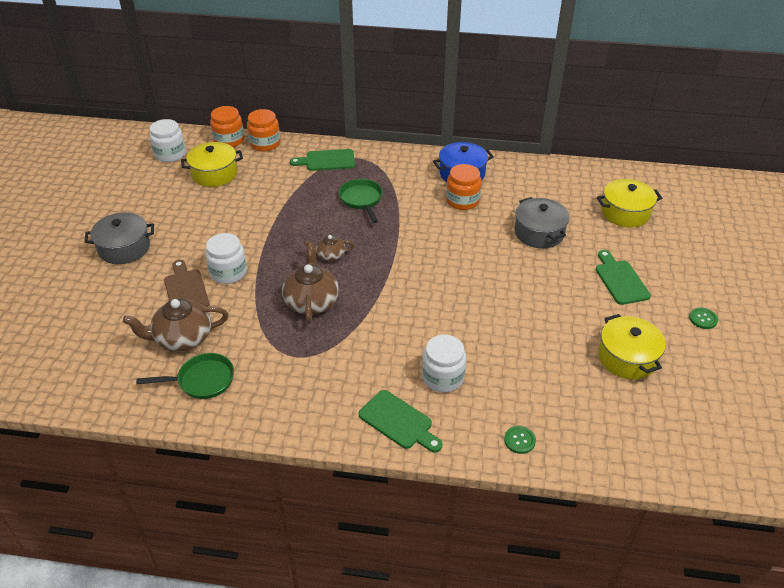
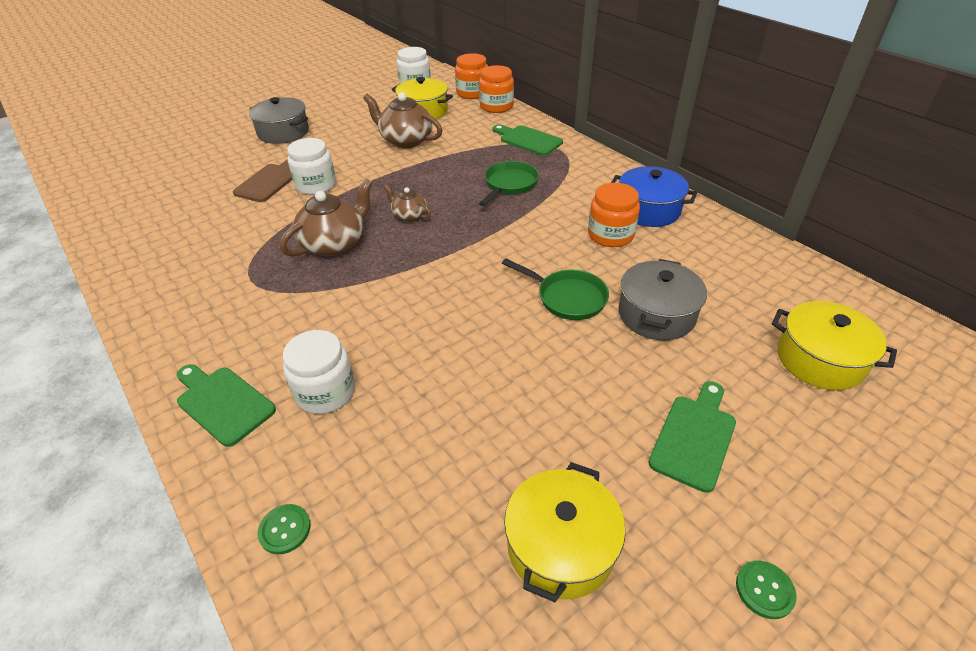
camera: 45 degrees right, 0 degrees up
brown teapot [123,298,229,351] -> brown teapot moved to [363,92,443,148]
green pan [136,353,234,399] -> green pan moved to [502,258,609,320]
green cutting board [359,390,443,453] -> green cutting board turned 135 degrees clockwise [177,364,276,447]

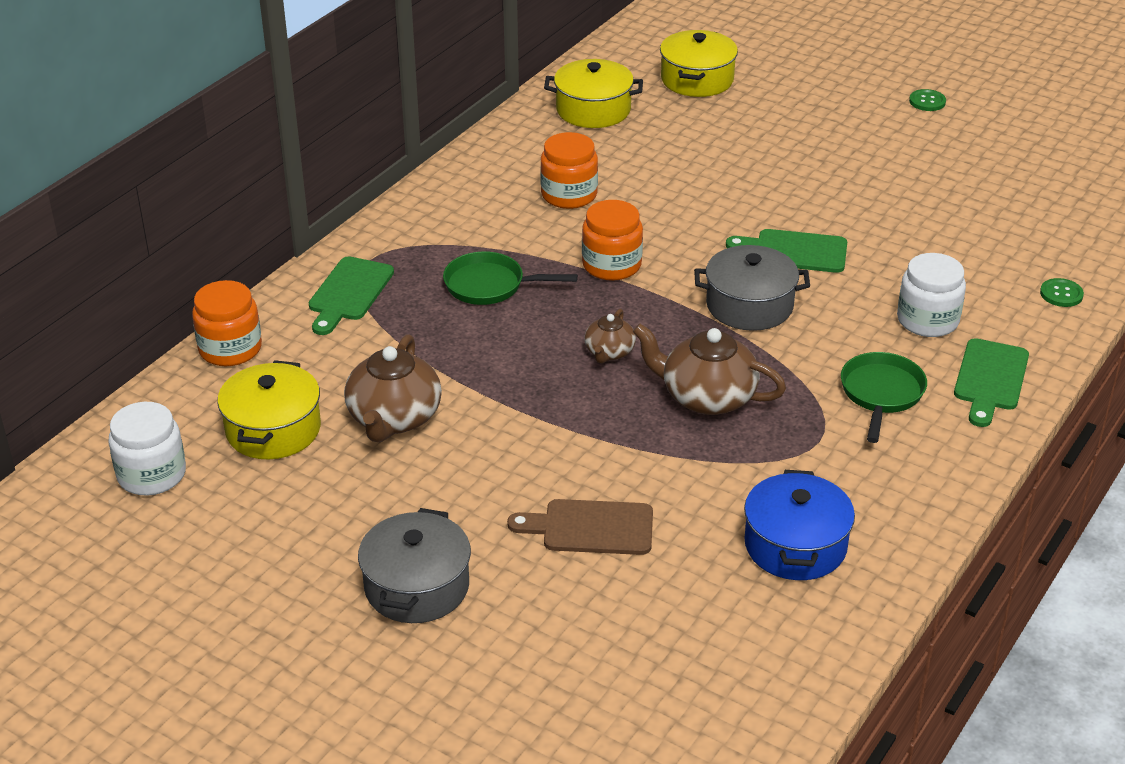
camera: 110 degrees left, 5 degrees down
white jar [287,138,336,195] -> none
orange jar [455,53,488,99] -> orange jar moved to [582,200,643,281]
green pan [502,258,609,320] -> green pan moved to [841,352,927,443]
yellow pot [504,462,625,602] -> yellow pot moved to [544,59,643,128]
blue pot [611,166,697,227] -> blue pot moved to [744,470,855,580]
grey pot [618,259,707,340] -> grey pot moved to [694,245,810,331]
green cutting board [648,381,736,493] -> green cutting board moved to [726,229,847,273]

